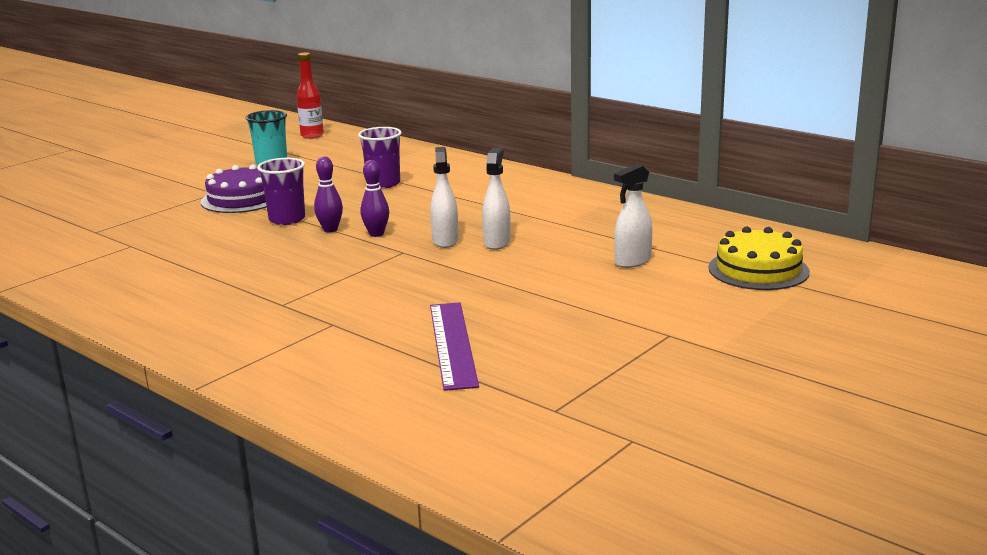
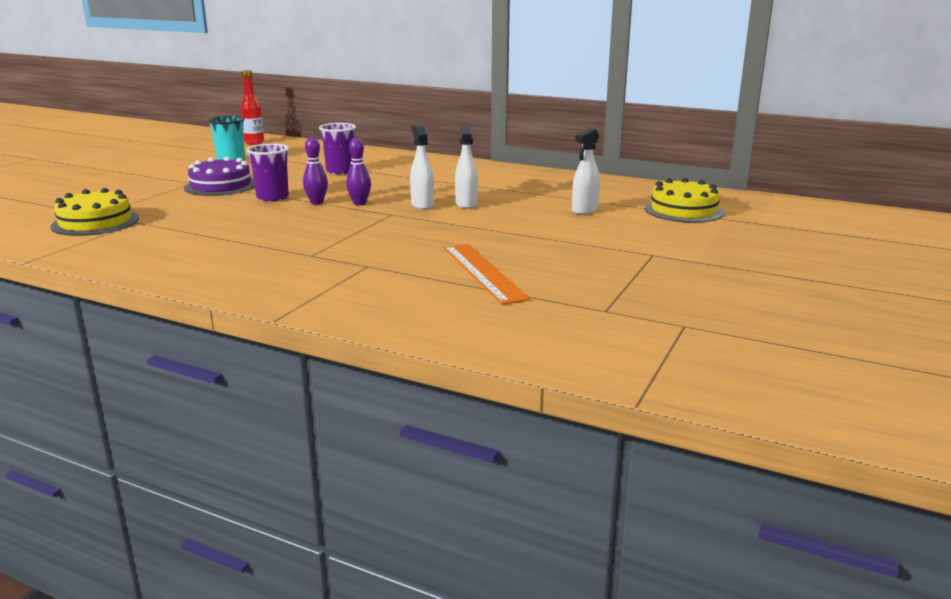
camera: 15 degrees left, 0 degrees up
purple ruler [430,302,479,391] -> orange ruler [444,244,530,305]
none -> yellow cake [50,188,139,236]

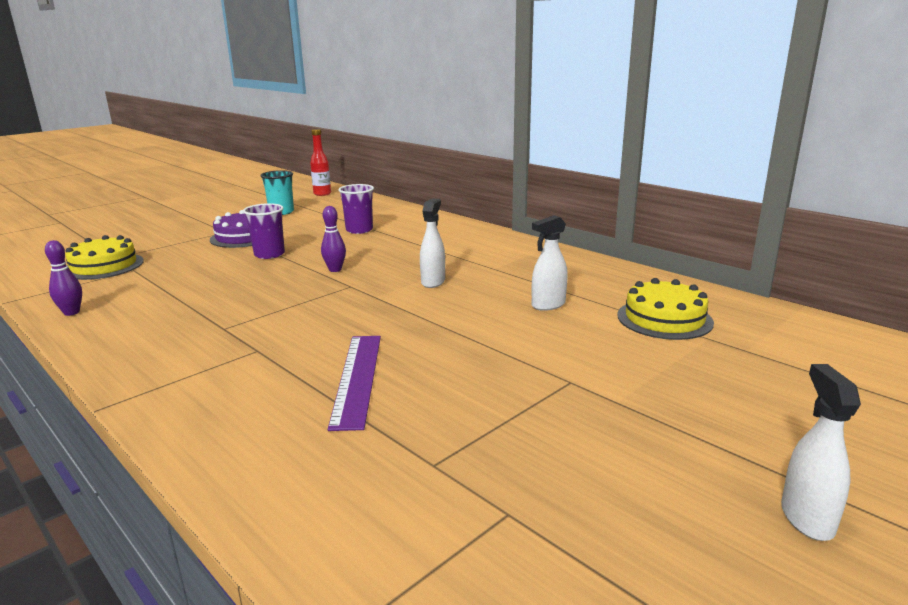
camera: 20 degrees right, 0 degrees up
purple bowling pin [303,137,328,204] -> purple bowling pin moved to [45,240,82,316]
white spray bottle [410,125,434,210] -> white spray bottle moved to [781,364,861,541]
orange ruler [444,244,530,305] -> purple ruler [328,336,381,431]

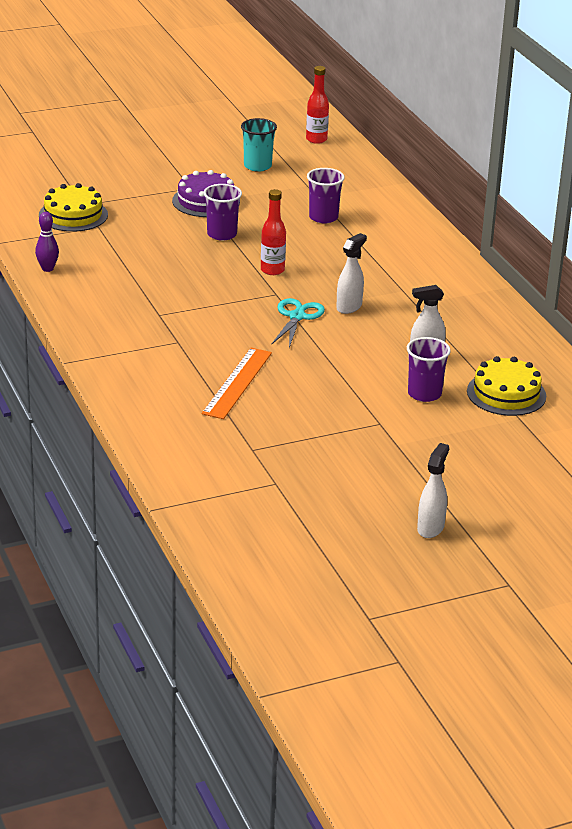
camera: 20 degrees right, 10 degrees up
purple bowling pin [321,206,346,272] -> red bottle [261,189,286,275]
purple ruler [328,336,381,431] -> orange ruler [202,348,272,419]
none -> turquoise scissors [272,298,325,348]
none -> purple cup [407,337,451,402]

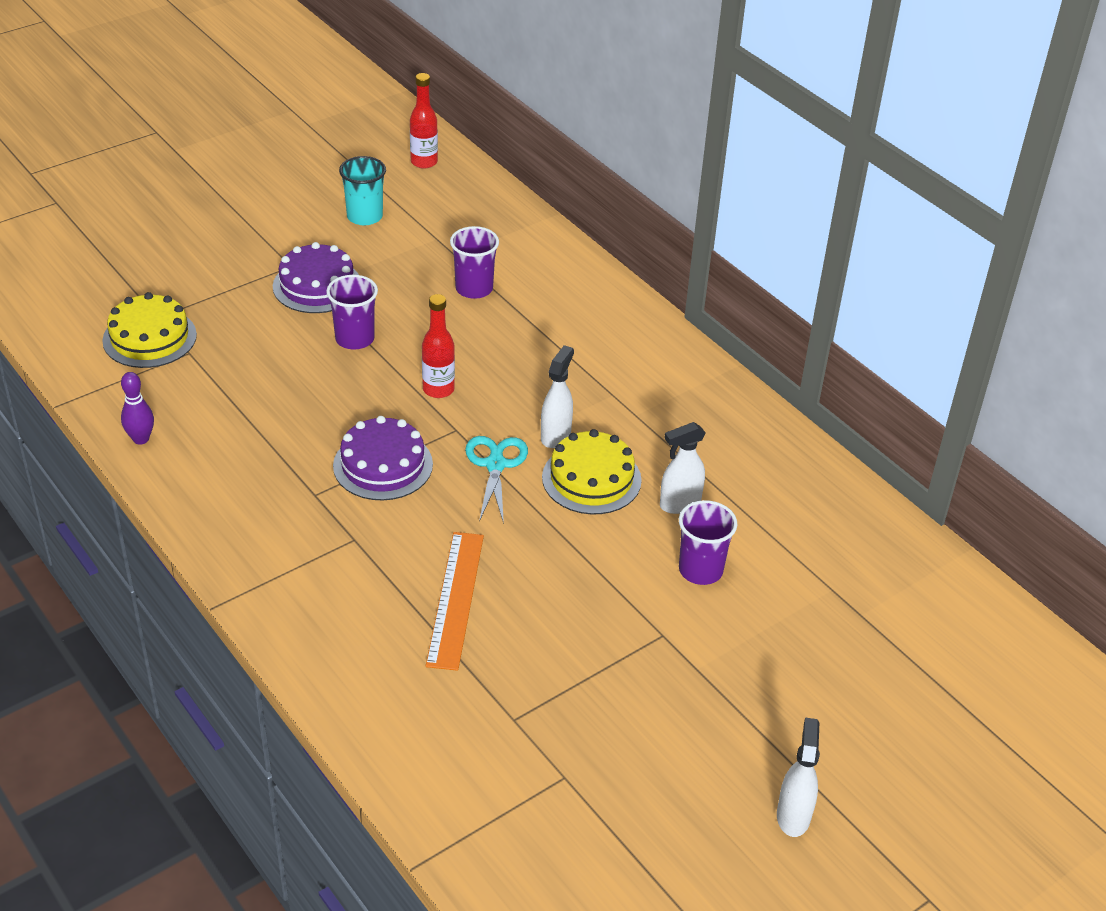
camera: 15 degrees left, 10 degrees up
yellow cake [467,356,546,416] -> yellow cake moved to [542,429,642,514]
none -> purple cake [333,416,433,500]

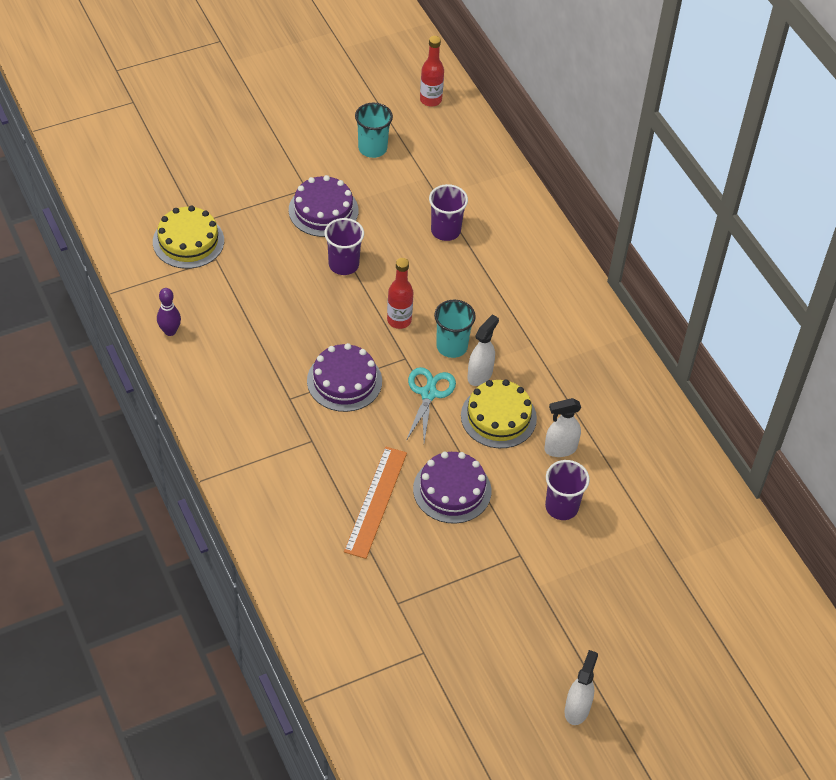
camera: 10 degrees right, 10 degrees up
none -> purple cake [413,452,491,524]
none -> turquoise cup [434,300,476,358]

